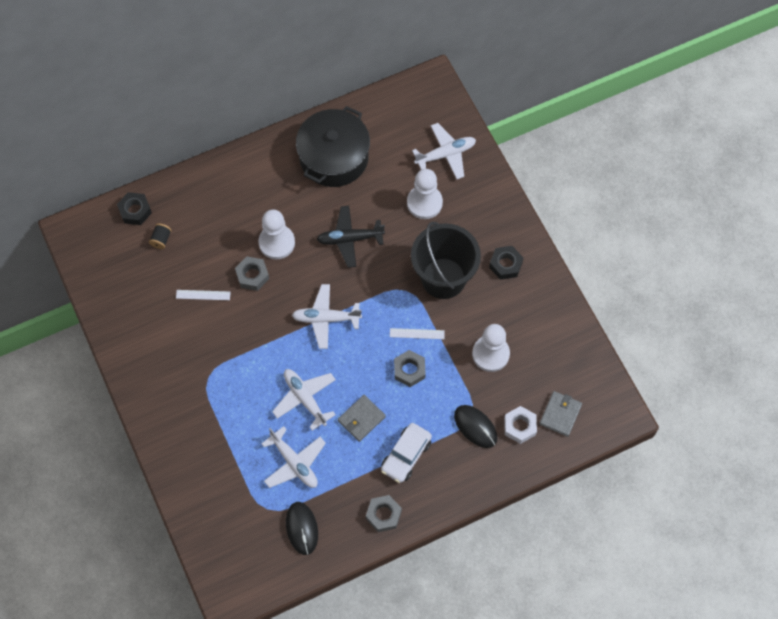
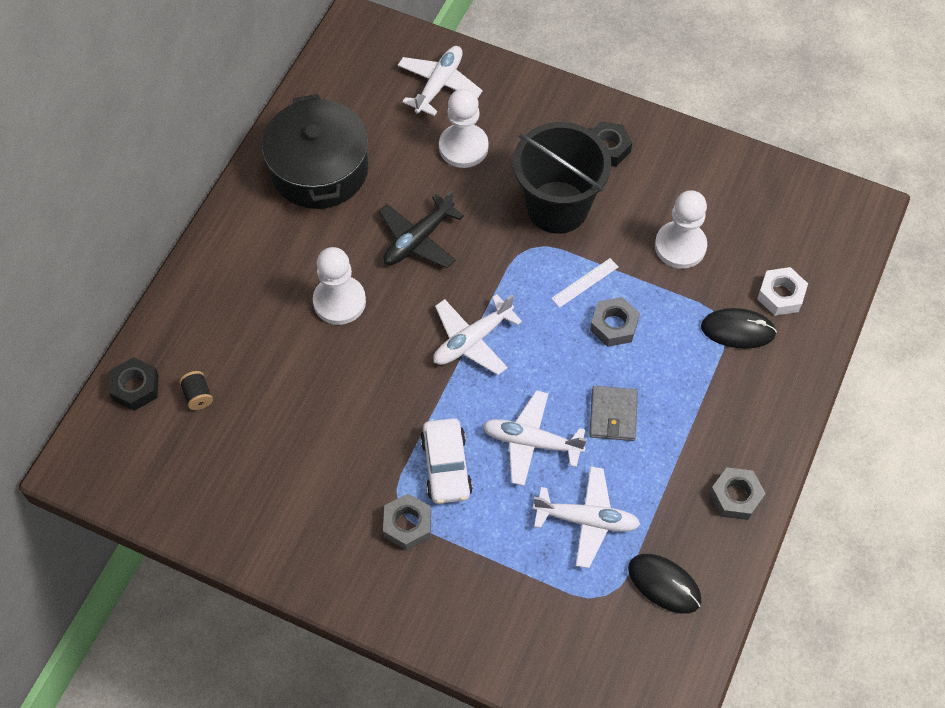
camera: 40 degrees left, 5 degrees down
white ruler [176,290,231,300] -> none
grey nut [235,257,269,291] -> grey nut moved to [383,494,431,551]
white car [381,423,432,483] -> white car moved to [420,418,473,504]
grey wallet [539,391,582,437] -> none

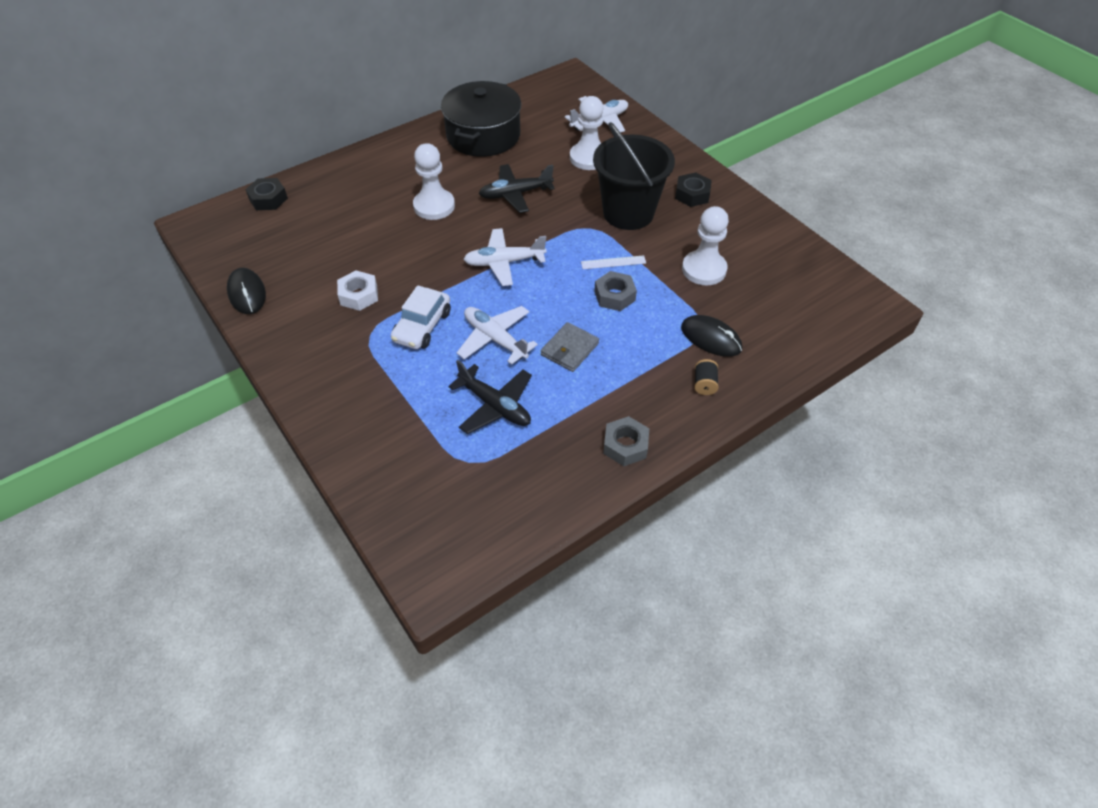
camera: 30 degrees right, 10 degrees down
black spool [179,371,213,410] -> black spool moved to [695,359,719,395]
grey nut [383,494,431,551] -> none
white plane [533,466,640,568] -> black plane [448,360,532,434]
black mouse [628,554,701,614] -> black mouse moved to [227,268,266,314]
white nut [757,267,808,316] -> white nut moved to [337,270,378,311]

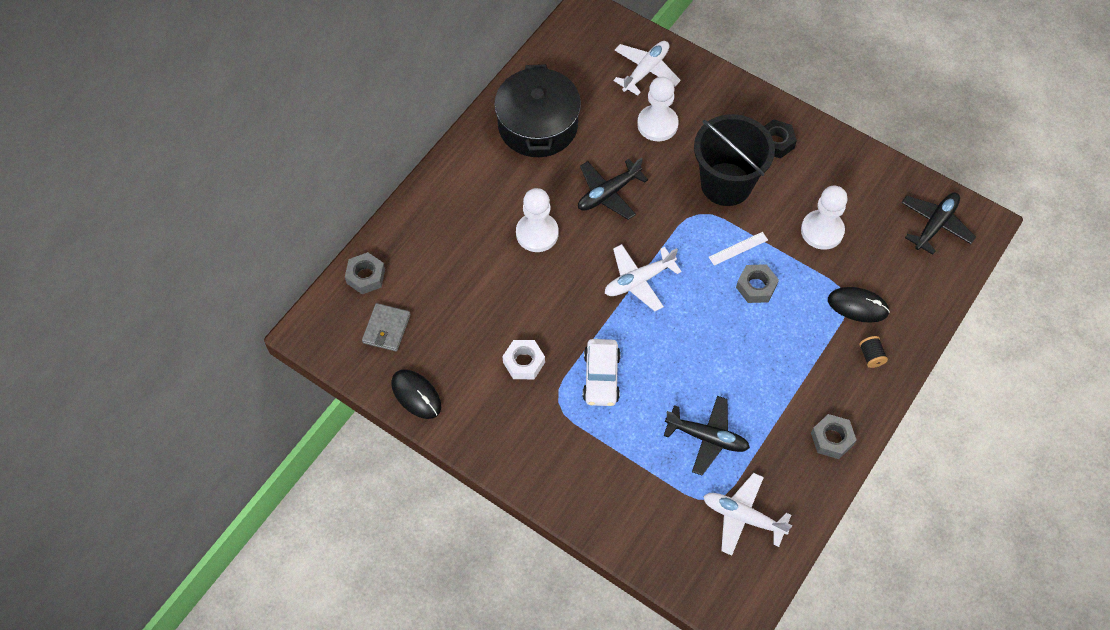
camera: 20 degrees left, 10 degrees up
black nut [245,178,288,210] -> grey nut [345,252,385,294]
white plane [457,306,538,365] -> white plane moved to [703,473,792,556]
grey wallet [541,322,599,372] -> grey wallet moved to [362,303,411,352]
none -> black plane [901,193,976,255]

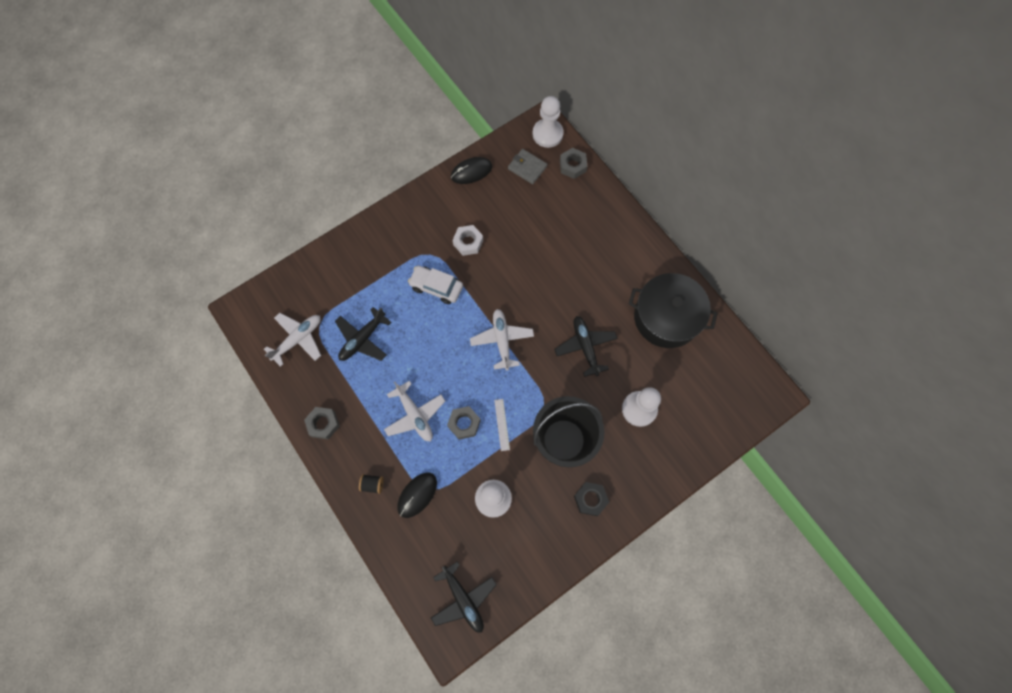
camera: 110 degrees right, 10 degrees up
white pawn [516,188,559,252] -> white pawn moved to [532,96,564,148]
white plane [613,41,681,96] -> white plane moved to [384,381,445,441]

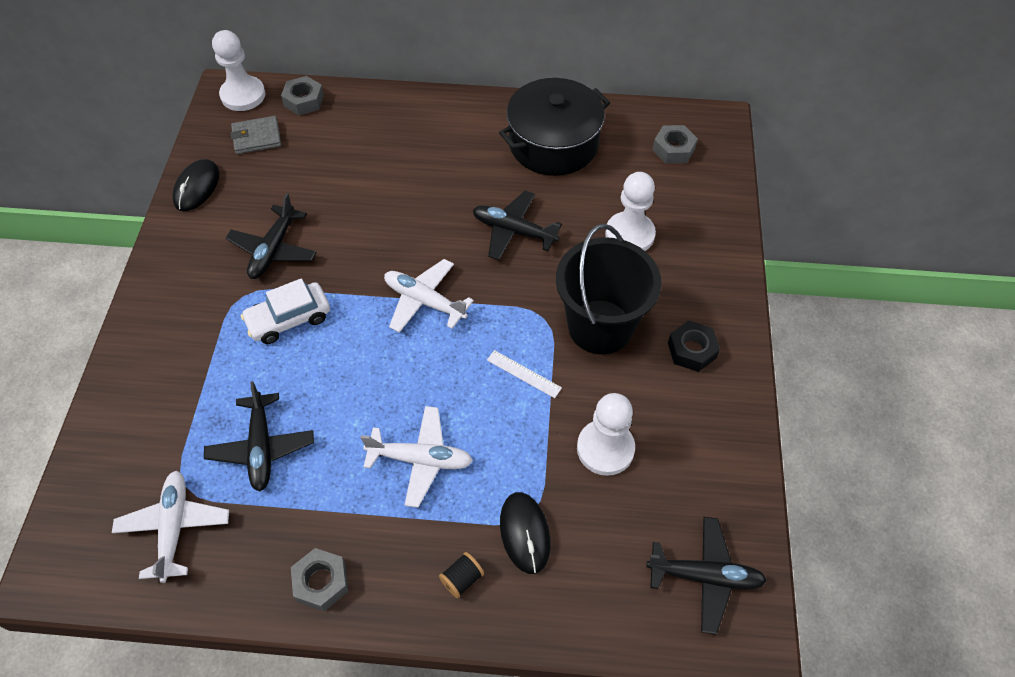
camera: 50 degrees left, 15 degrees down
grey nut [447,406,481,440] -> grey nut moved to [652,125,698,164]
white nut [452,225,483,256] -> black plane [226,193,316,279]

